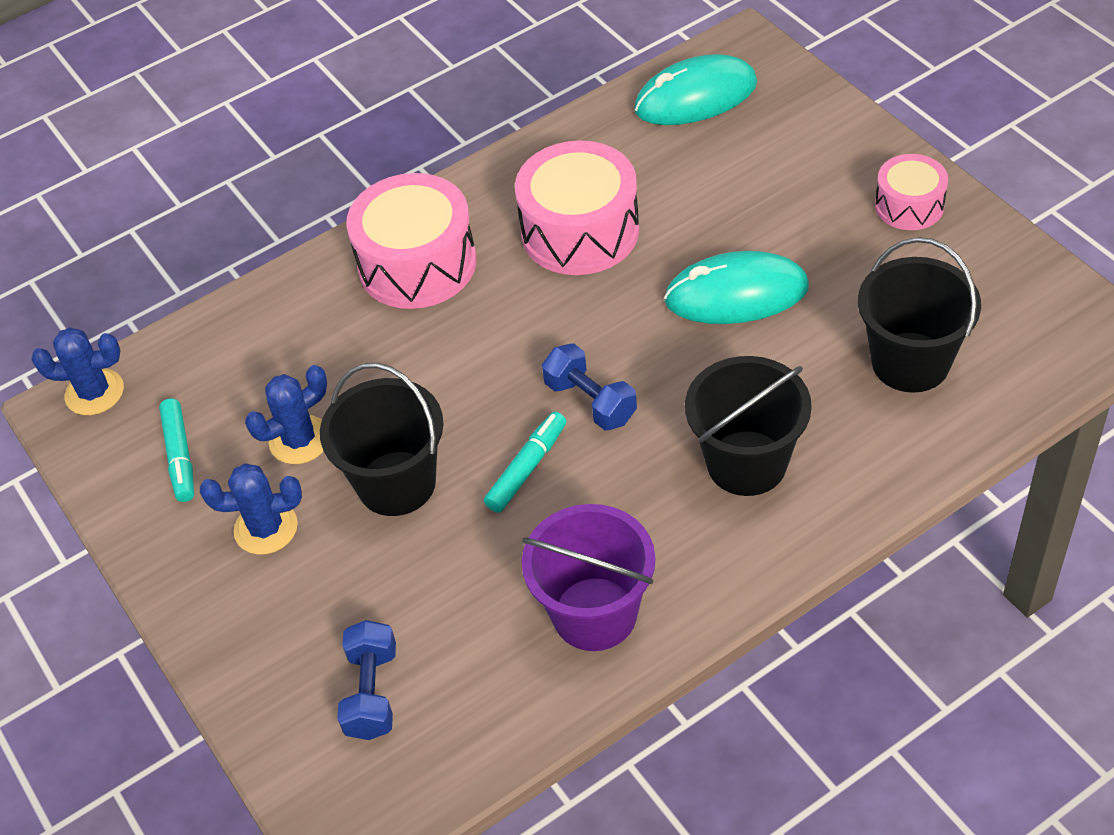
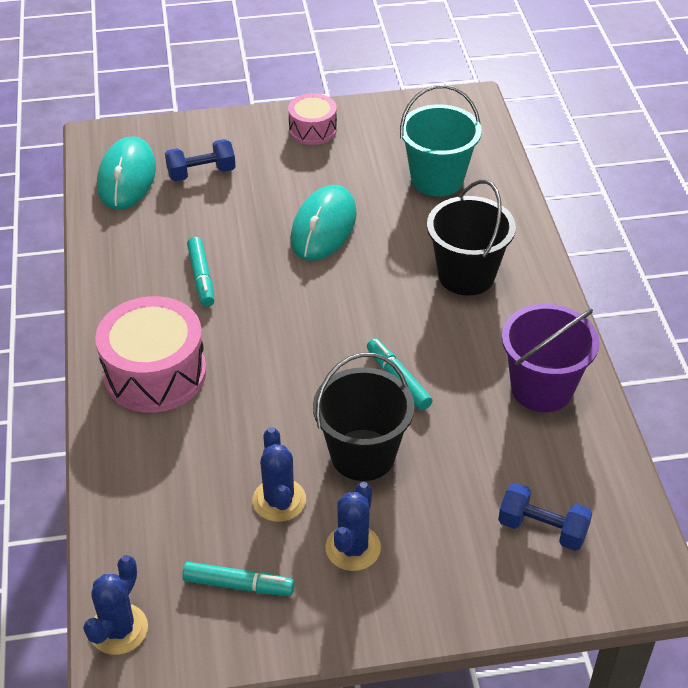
camera: 70 degrees left, 5 degrees down
pink drum [515,141,639,275] -> turquoise marker [187,237,214,306]
blue dumbbell [542,343,637,430] -> blue dumbbell moved to [165,139,236,181]
black bucket [858,237,981,393] -> turquoise bucket [400,85,482,196]

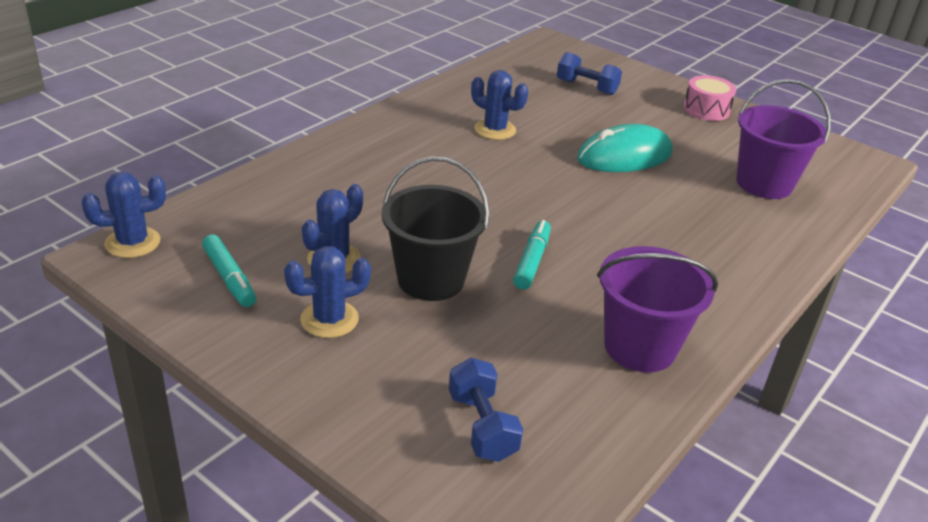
camera: 45 degrees right, 10 degrees down
pink drum [95,296,207,413] -> none
turquoise mouse [97,136,156,210] -> none
turquoise marker [187,237,214,306] -> blue cactus [471,70,528,140]
turquoise bucket [400,85,482,196] -> purple bucket [736,79,830,199]
black bucket [427,180,516,296] -> none

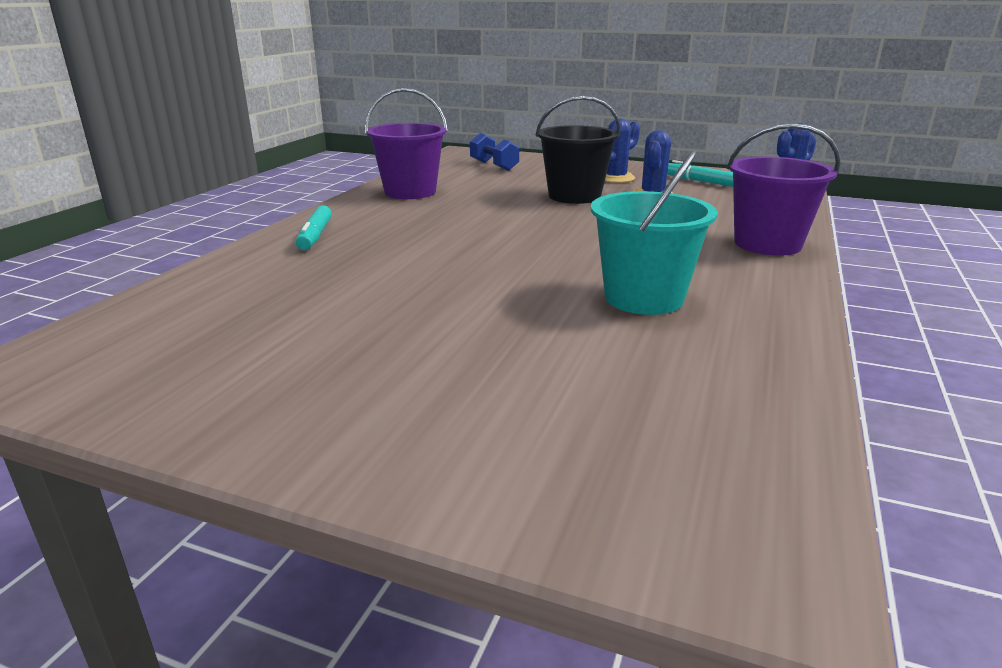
camera: 165 degrees right, 10 degrees down
blue cactus [471,70,528,140] -> turquoise bucket [590,150,718,315]
turquoise marker [513,220,551,290] -> turquoise marker moved to [296,205,332,250]
blue dumbbell [557,52,622,95] -> none
turquoise mouse [577,124,673,172] -> none
pink drum [683,75,736,121] -> none
purple bucket [736,79,830,199] -> purple bucket moved to [727,123,840,256]

